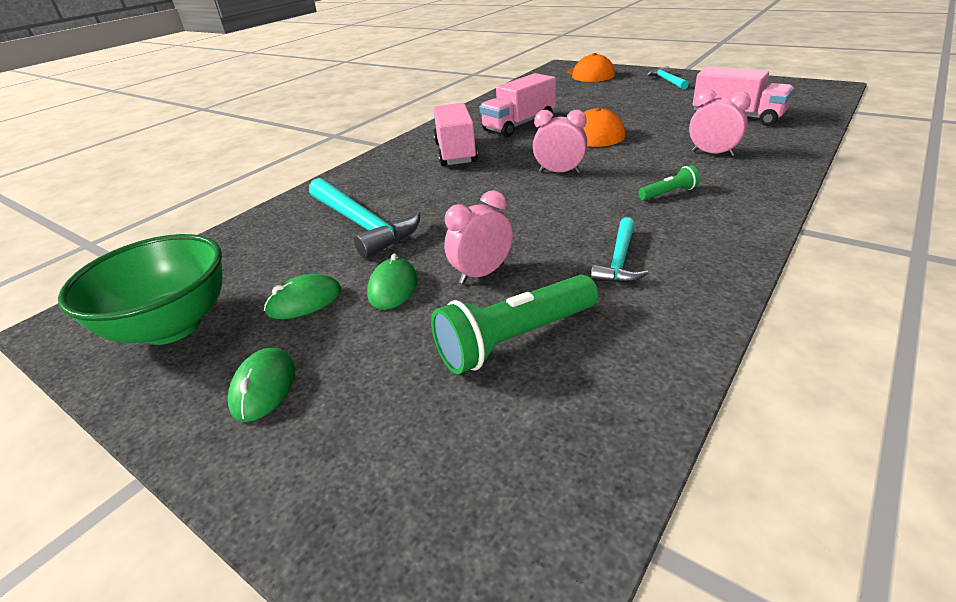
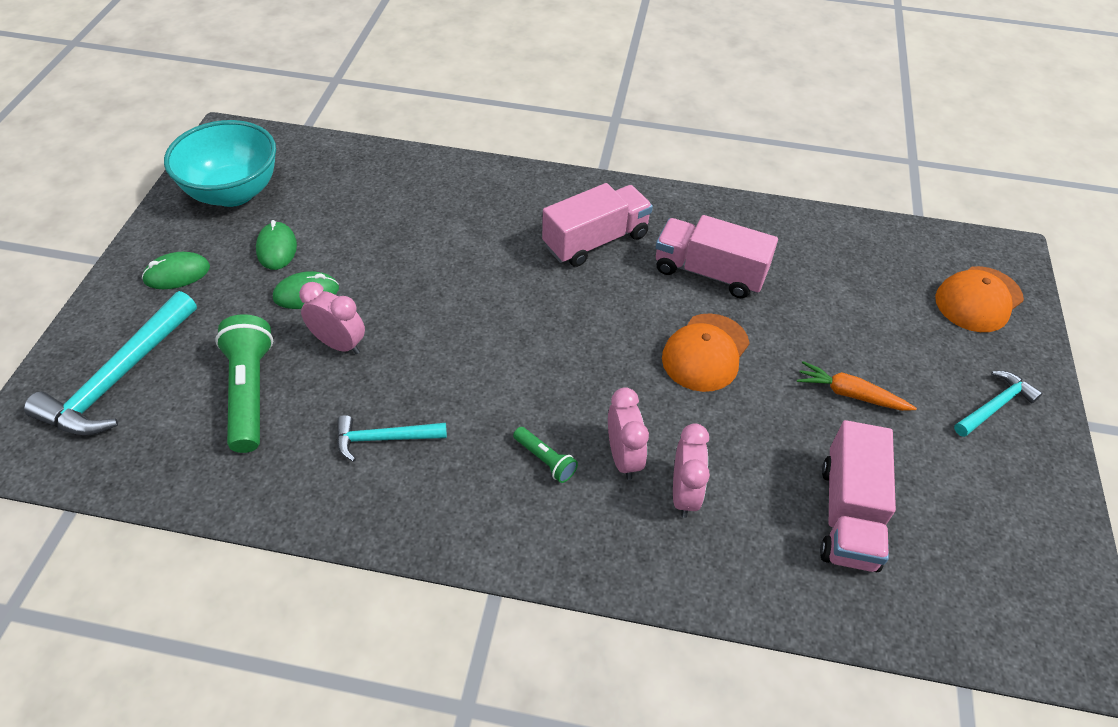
camera: 60 degrees right, 15 degrees up
green bowl [58,234,223,345] -> turquoise bowl [164,120,276,207]
green mouse [264,274,342,319] -> green mouse turned 45 degrees clockwise [256,220,297,270]
turquoise hammer [309,178,420,259] -> turquoise hammer moved to [24,291,197,435]
green flashlight [431,275,598,374] -> green flashlight turned 45 degrees clockwise [215,314,273,453]
pink clock [533,110,587,173] -> pink clock moved to [608,387,649,480]
none -> orange carrot [797,361,917,411]

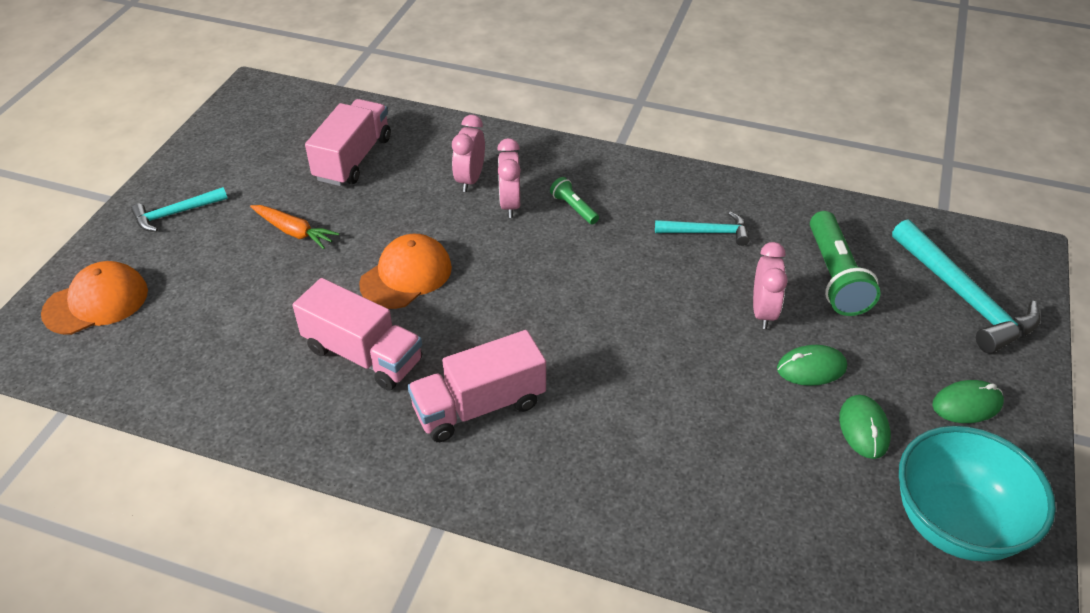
camera: 170 degrees left, 5 degrees down
turquoise hammer [24,291,197,435] -> turquoise hammer turned 120 degrees clockwise [892,219,1040,354]
pink clock [299,282,365,354] -> pink clock turned 120 degrees counterclockwise [753,242,788,329]

